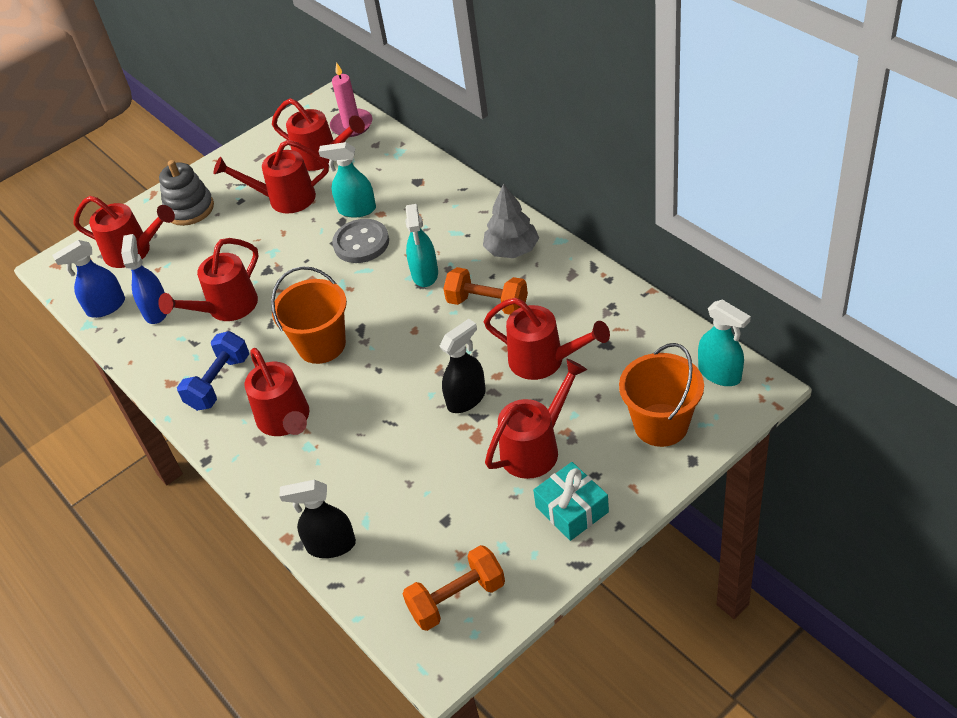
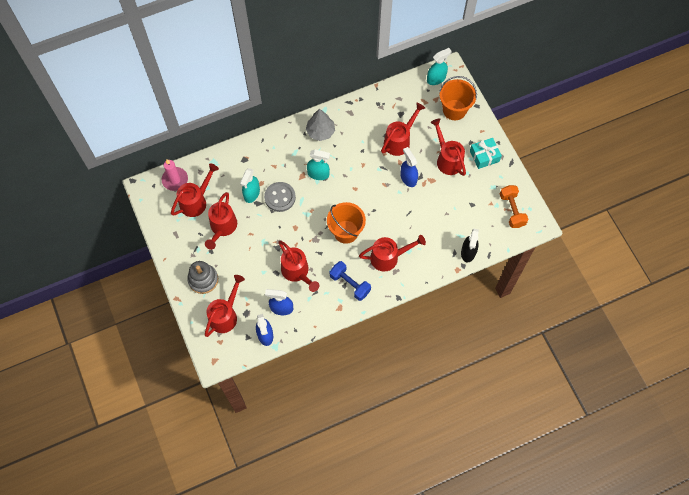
camera: 80 degrees left, 20 degrees up
black spray bottle [439,319,486,413] -> blue spray bottle [400,147,418,187]
orange dumbbell [443,267,528,315] -> none

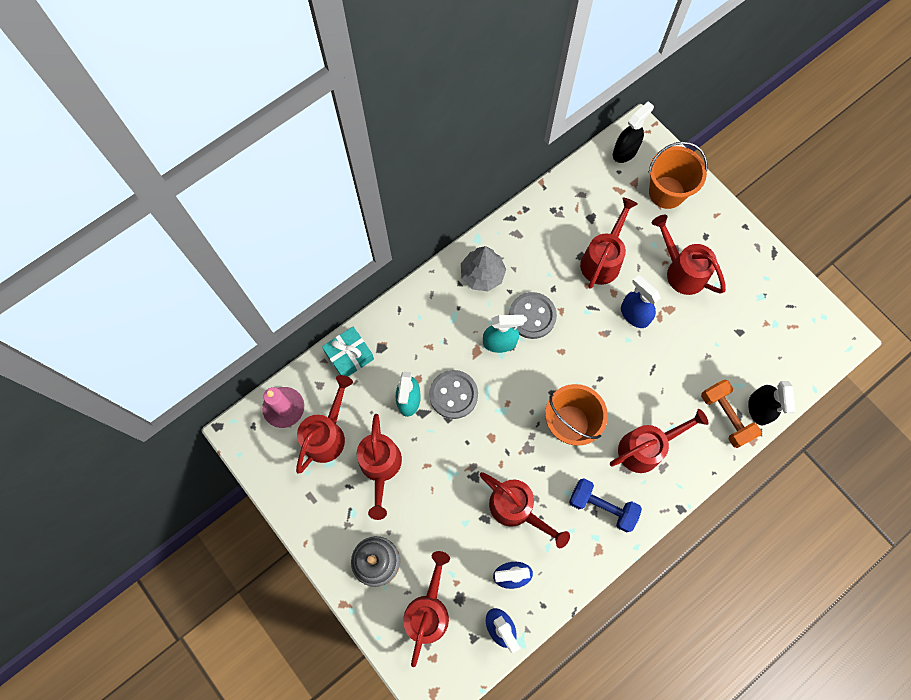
camera: 15 degrees left, 5 degrees up
turquoise spray bottle [427,48,452,85] -> black spray bottle [613,101,654,163]
turquoise gift [470,138,502,169] -> turquoise gift moved to [322,327,374,377]
orange dumbbell [500,185,529,228] -> orange dumbbell moved to [701,379,762,448]
none -> grey button [509,292,557,339]

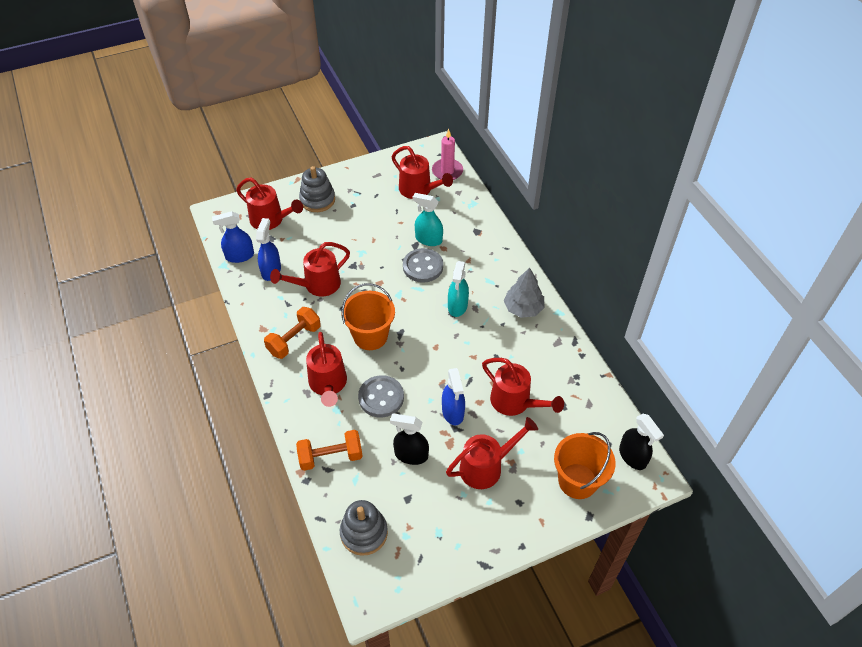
camera: 105 degrees right, 20 degrees down
turquoise gift [322,327,374,377] -> none
red watering can [357,414,402,520] -> none
grey button [509,292,557,339] -> grey button moved to [358,375,404,417]
blue dumbbell [569,479,642,532] -> orange dumbbell [264,307,321,359]
blue spray bottle [621,275,661,328] -> blue spray bottle turned 105 degrees clockwise [442,368,465,425]
black spray bottle [748,381,796,426] -> black spray bottle moved to [390,414,429,465]
none -> grey stacking toy [340,500,388,556]

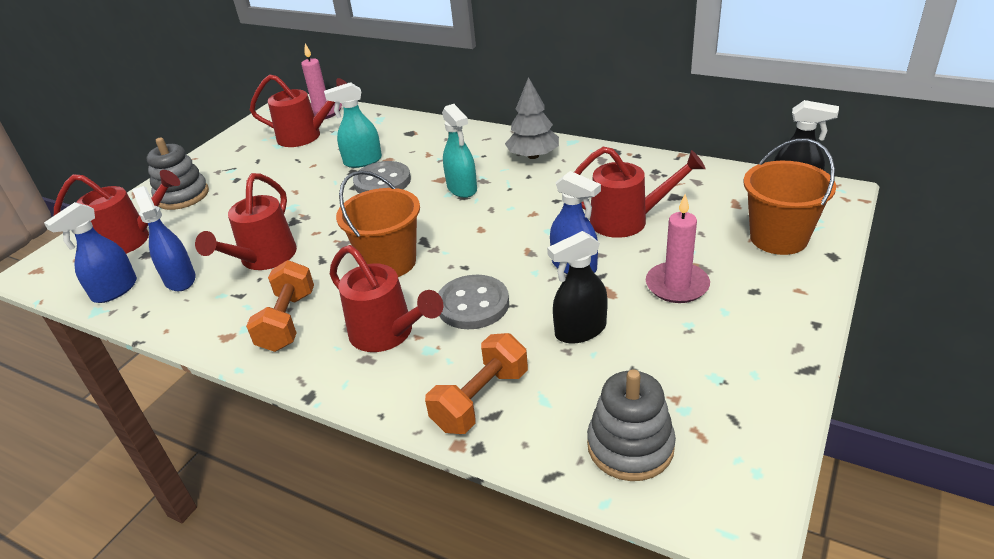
camera: 35 degrees left, 15 degrees down
red watering can [446,417,538,489] -> pink candle [646,194,710,303]

